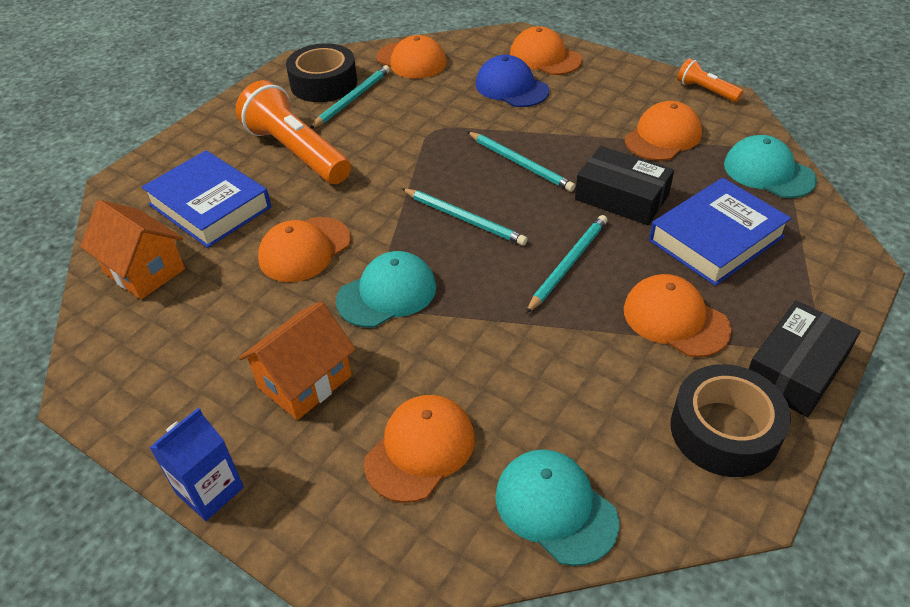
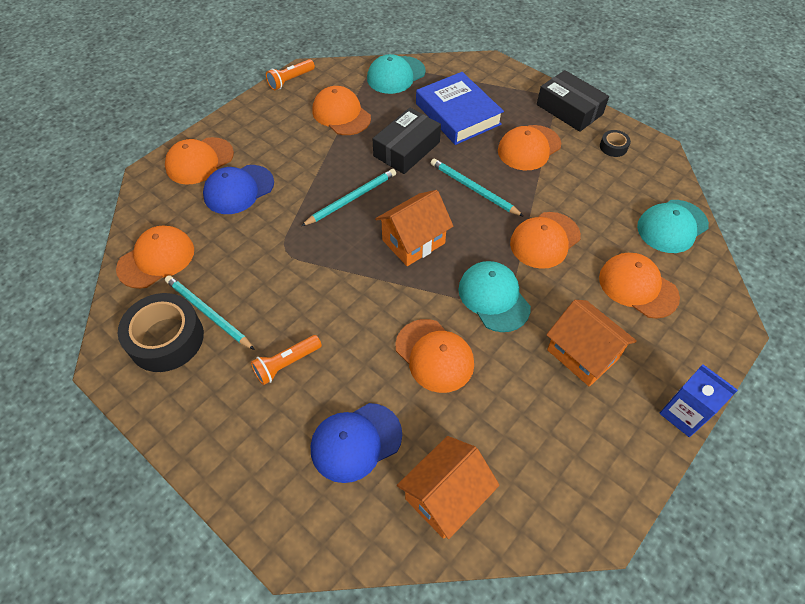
camera: 85 degrees left, 10 degrees up
blue book [142,150,271,248] -> blue cap [311,403,402,483]
orange flashlight [236,80,351,184] -> orange flashlight [251,335,322,385], size x0.49
turquoise pencil [401,188,527,246] -> orange house [375,190,453,266]
black tape [670,364,791,477] -> black tape [600,130,631,157], size x0.46
none -> orange cap [510,212,581,269]

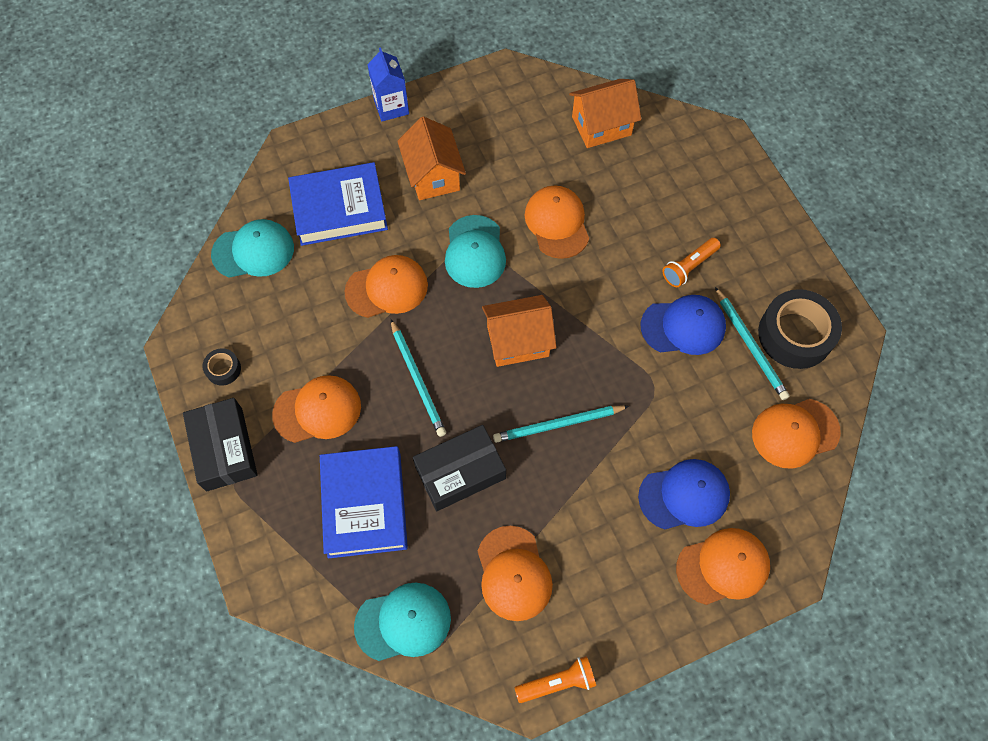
camera: 155 degrees left, 10 degrees up
orange flashlight [251,335,322,385] -> orange flashlight turned 150 degrees clockwise [662,238,721,287]
blue cap [311,403,402,483] -> blue cap moved to [641,295,726,355]
orange cap [599,253,680,319] -> blue book [288,162,388,246]

